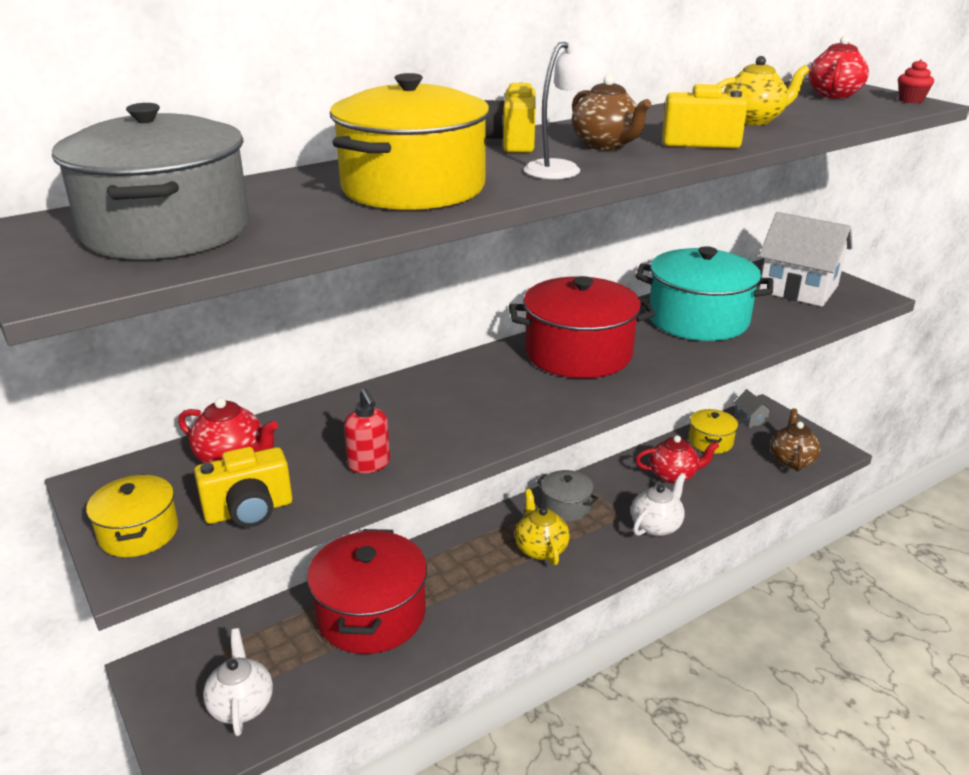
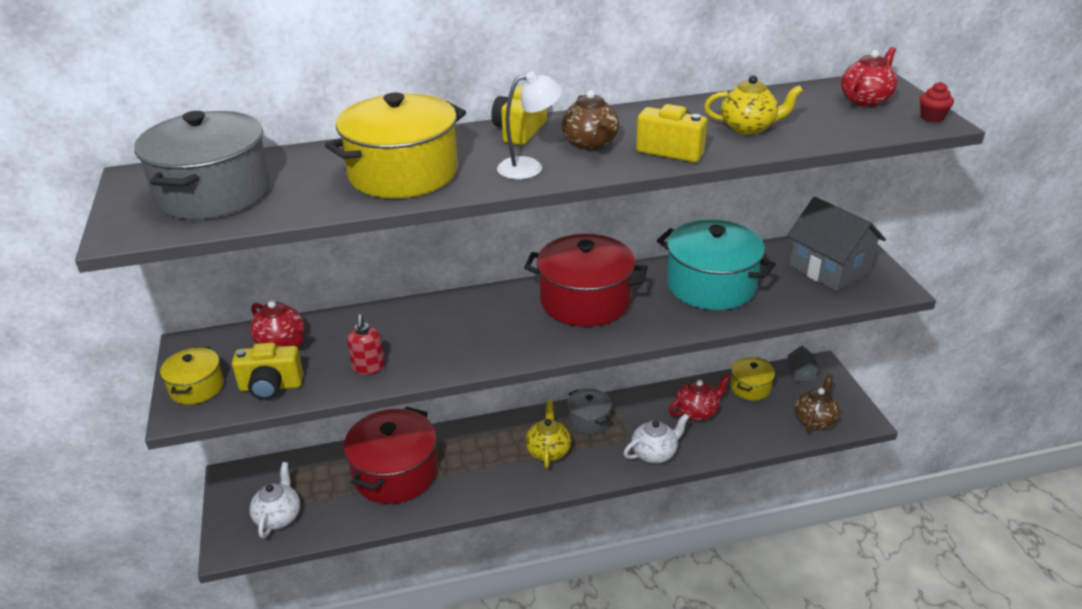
camera: 20 degrees right, 5 degrees up
red teapot [635,435,719,484] -> red teapot turned 45 degrees counterclockwise [669,374,731,421]
white house [759,212,853,307] -> grey house [787,197,886,292]

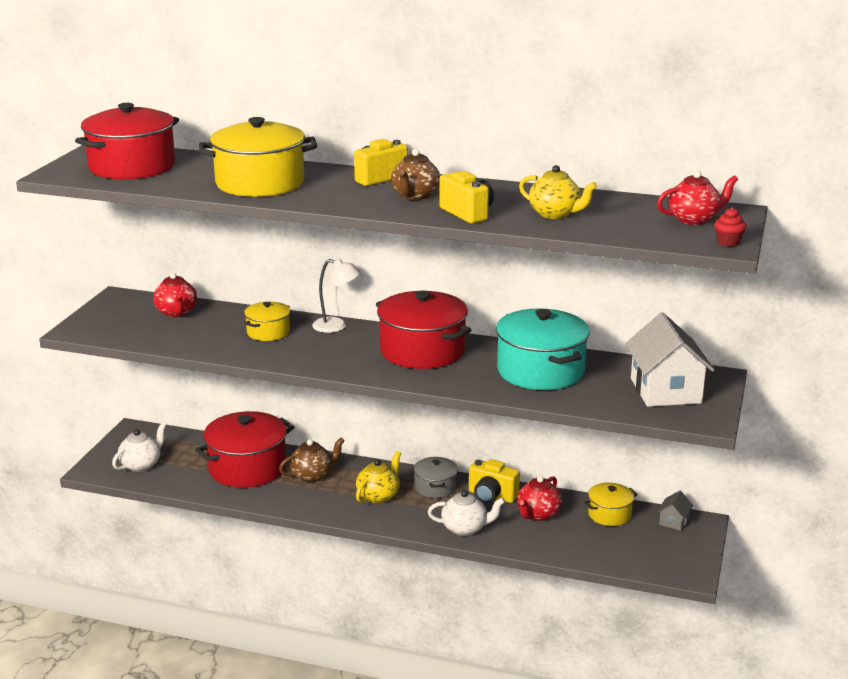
camera: 30 degrees right, 10 degrees down
grey pot [134,111,271,220] -> red pot [75,103,179,179]
yellow pot [160,347,224,404] -> yellow pot moved to [244,302,290,341]
yellow camera [232,343,304,400] -> yellow camera moved to [469,459,520,503]
red soap dispenser [347,314,385,375] -> none
white lamp [497,71,562,179] -> white lamp moved to [312,258,360,333]
red teapot [669,374,731,421] -> red teapot turned 120 degrees clockwise [517,476,562,521]
grey house [787,197,886,292] -> white house [625,313,715,407]
brown teapot [795,374,841,433] -> brown teapot moved to [279,437,345,482]

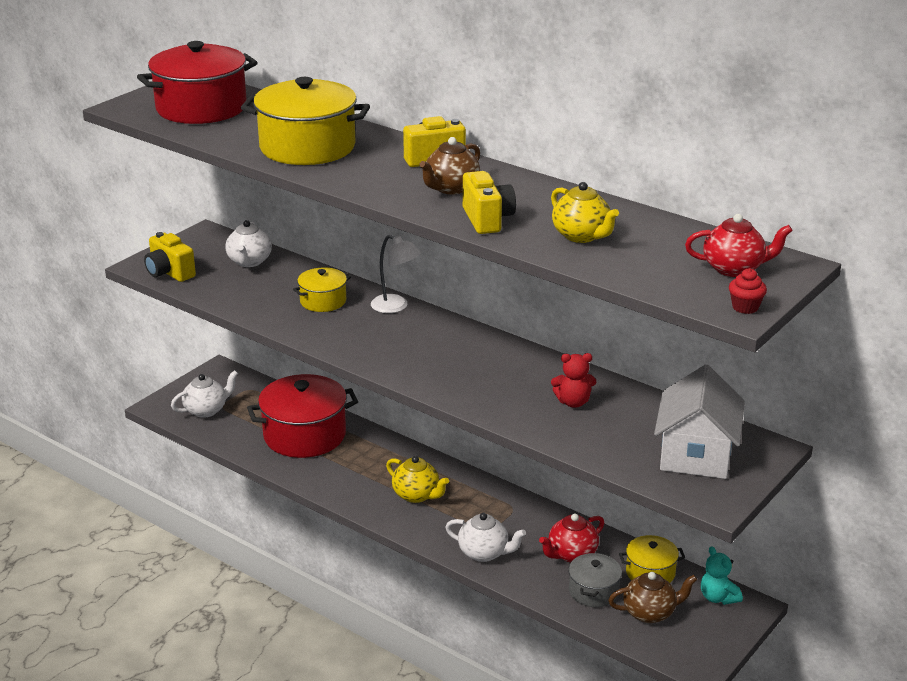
camera: 20 degrees right, 5 degrees up
red teapot [153,273,197,317] -> white teapot [225,220,272,267]
brown teapot [279,437,345,482] -> brown teapot moved to [609,572,697,623]
yellow teapot [356,451,401,504] -> yellow teapot turned 75 degrees clockwise [386,456,449,503]
red pot [376,290,471,369] -> none
grey pot [414,457,458,498] -> grey pot moved to [568,552,622,607]
yellow camera [469,459,520,503] -> yellow camera moved to [144,232,196,282]
turquoise pot [496,308,590,390] -> red teddy bear [551,353,596,408]
grey house [657,491,693,531] -> turquoise teddy bear [701,546,743,605]

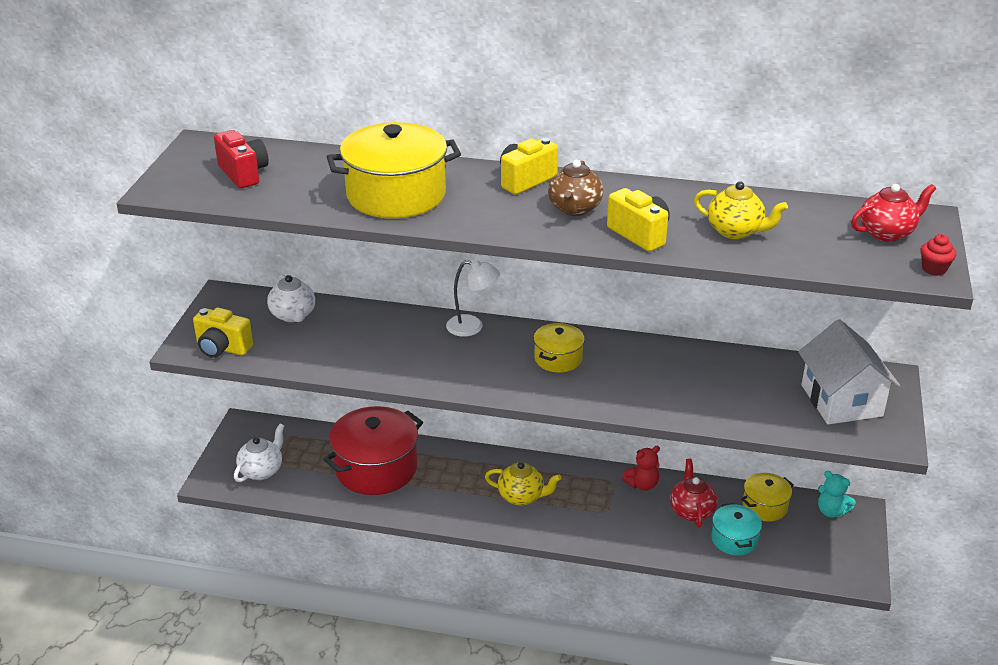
camera: 25 degrees left, 5 degrees up
red pot [137,41,258,124] -> red camera [214,130,269,188]
yellow pot [293,268,351,312] -> yellow pot moved to [534,323,585,373]
white teapot [445,513,526,562] -> none
red teapot [539,514,604,563] -> red teapot turned 150 degrees clockwise [670,459,717,527]
red teddy bear [551,353,596,408] -> red teddy bear moved to [622,446,660,491]
grey pot [568,552,622,607] -> turquoise pot [711,503,762,556]
brown teapot [609,572,697,623] -> none

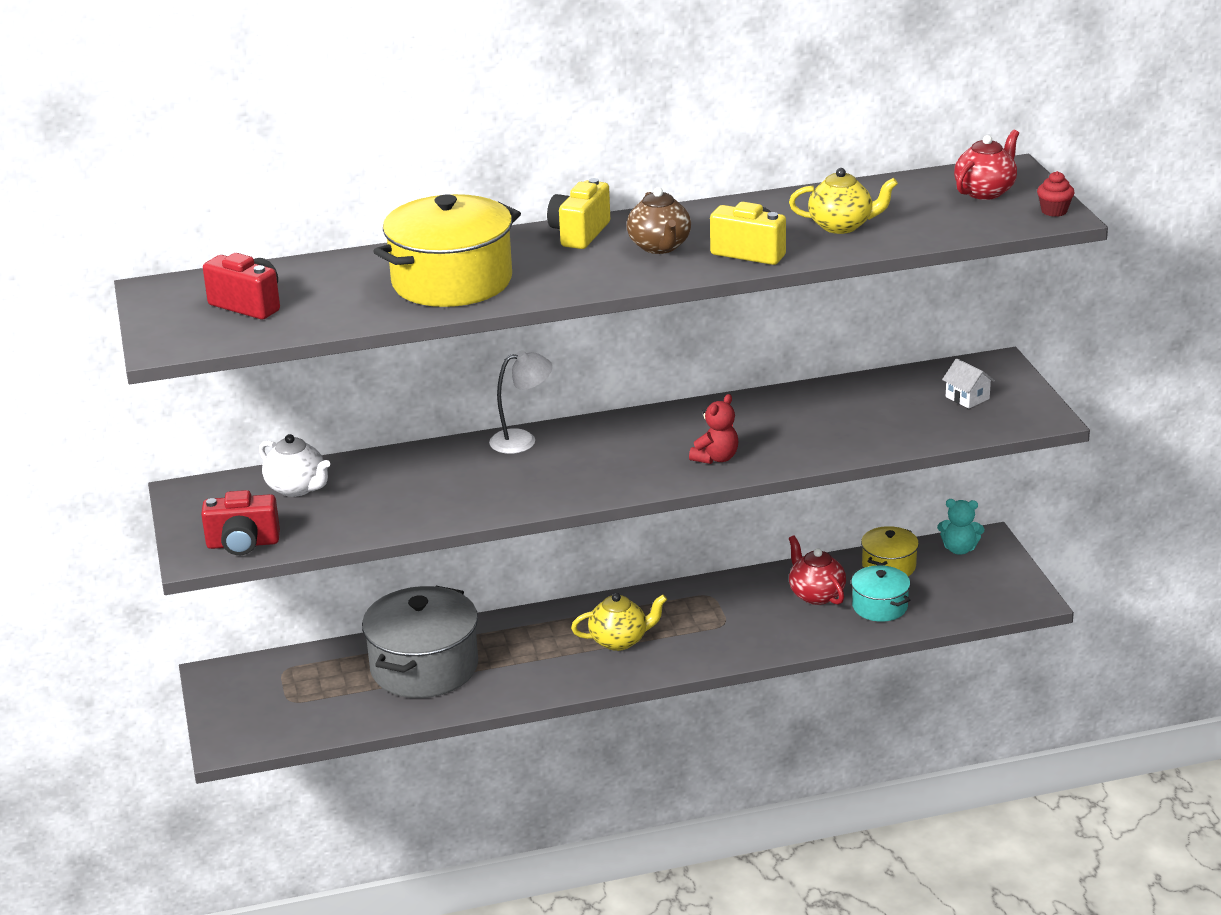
camera: 25 degrees left, 5 degrees down
yellow camera [193,307,253,358] -> red camera [201,490,280,555]
white teapot [234,424,284,482] -> none
red pot [323,406,423,495] -> grey pot [362,586,478,698]
yellow pot [534,323,585,373] -> none
red teddy bear [622,446,660,491] -> red teddy bear moved to [689,394,739,464]
white house [798,319,900,424] -> white house [942,358,995,409], size x0.44

